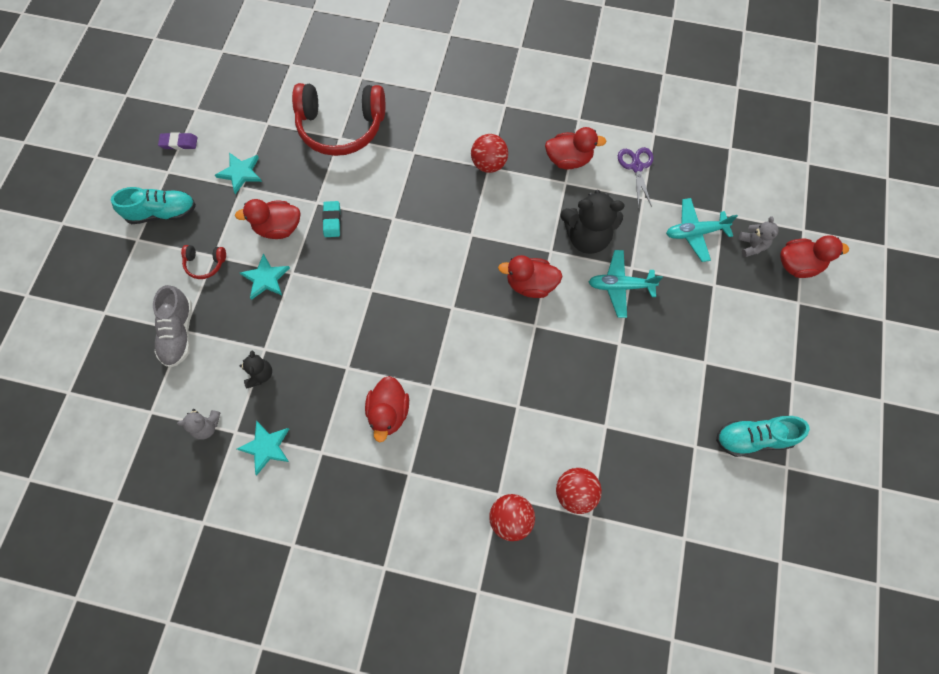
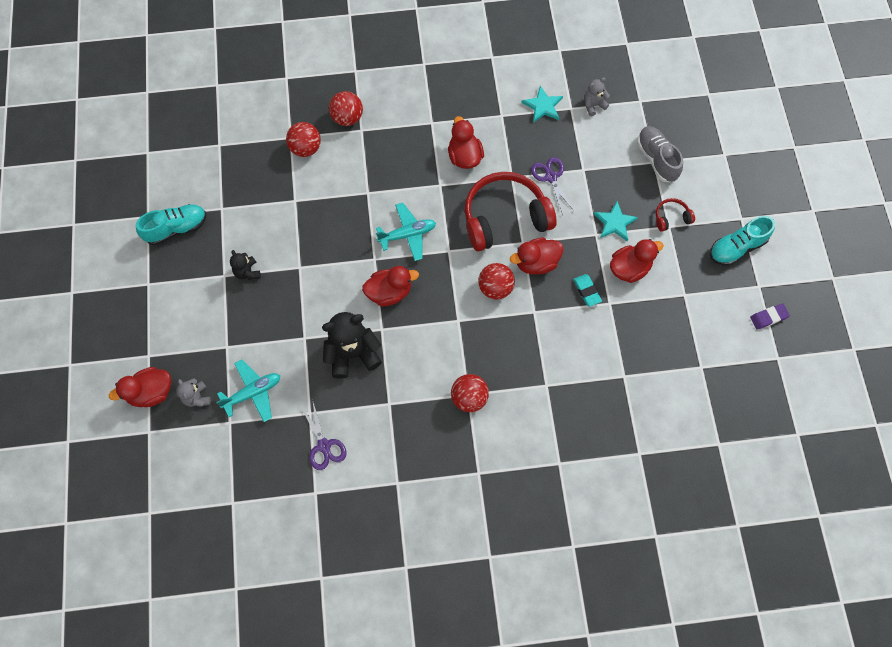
camera: 160 degrees right, 0 degrees up
turquoise star [215,153,262,194] -> none
black teddy bear [240,350,272,388] -> black teddy bear moved to [230,250,261,280]
red headphones [292,83,385,156] -> red headphones moved to [465,172,557,251]
red duck [545,127,606,169] -> red duck moved to [510,237,564,274]
turquoise plane [589,250,663,318] -> turquoise plane moved to [376,203,436,261]
none -> red ball [478,263,515,300]
none -> purple scissors [531,157,575,215]

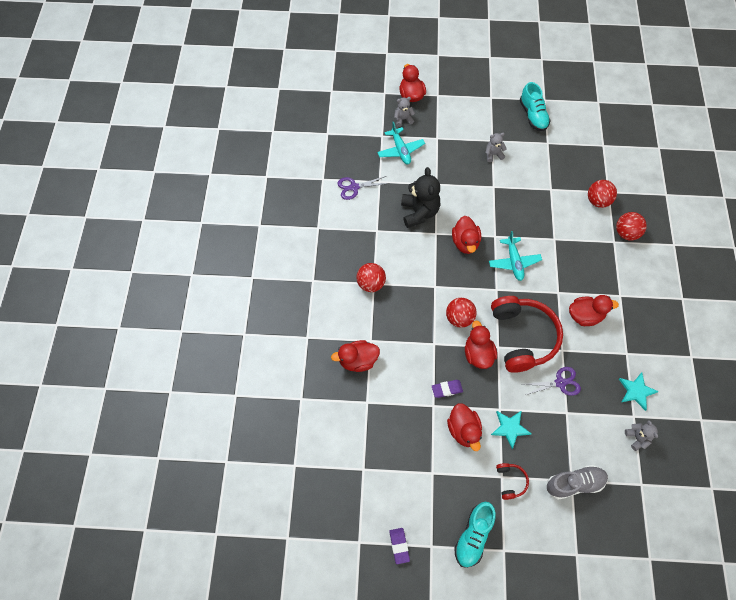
camera: 100 degrees right, 5 degrees down
black teddy bear [230,250,261,280] -> grey teddy bear [485,133,507,162]
turquoise eraser [573,274,602,307] -> purple eraser [432,380,463,398]
turquoise shoe [710,216,775,266] -> turquoise shoe turned 135 degrees counterclockwise [454,502,496,568]
none -> red duck [331,340,380,372]

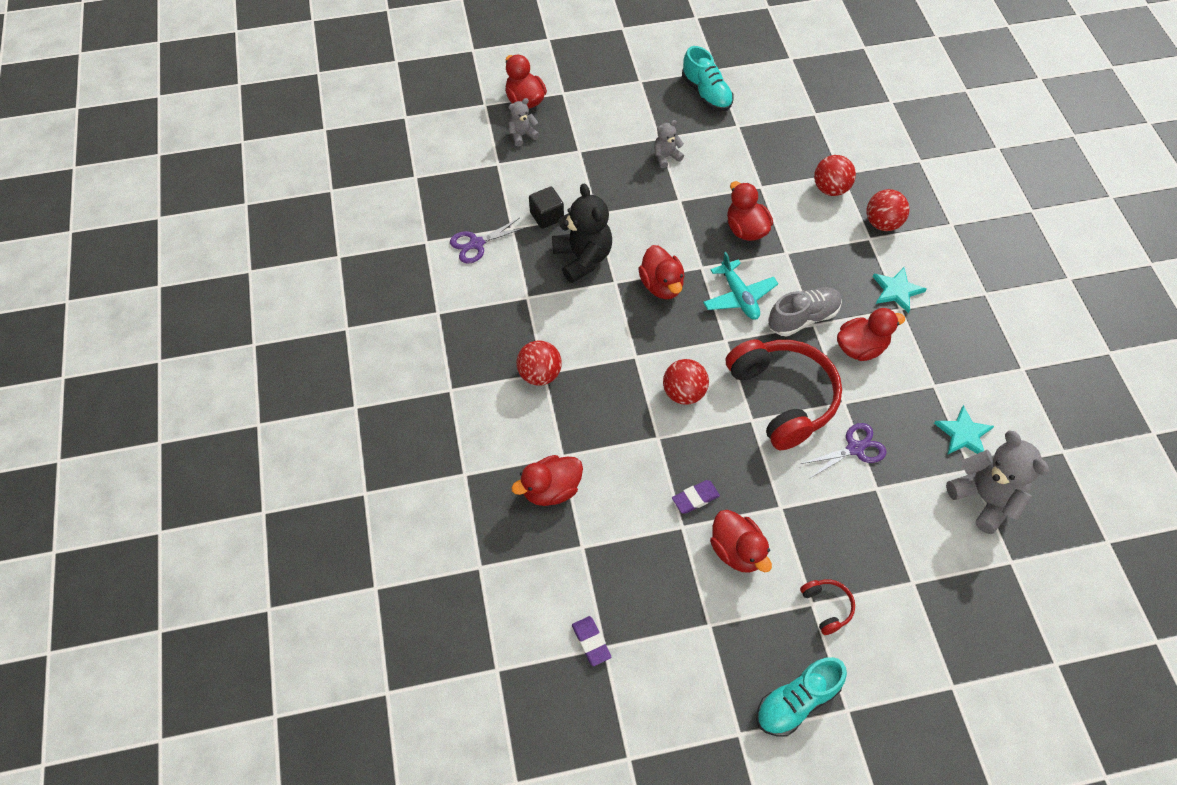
camera: 15 degrees left, 5 degrees down
turquoise plane [377,122,425,165] -> none
purple eraser [389,528,410,564] -> purple eraser moved to [572,616,611,666]
turquoise shoe [454,502,496,568] -> turquoise shoe turned 45 degrees clockwise [756,657,847,737]
red duck [465,320,497,369] -> red duck moved to [727,181,773,241]
turquoise star [491,411,532,449] -> turquoise star moved to [873,267,926,313]
grey shoe [547,465,608,500] -> grey shoe moved to [768,287,842,336]
grey teddy bear [625,420,658,451] -> grey teddy bear [946,430,1049,534], size x1.93
none -> black cube [529,187,564,229]

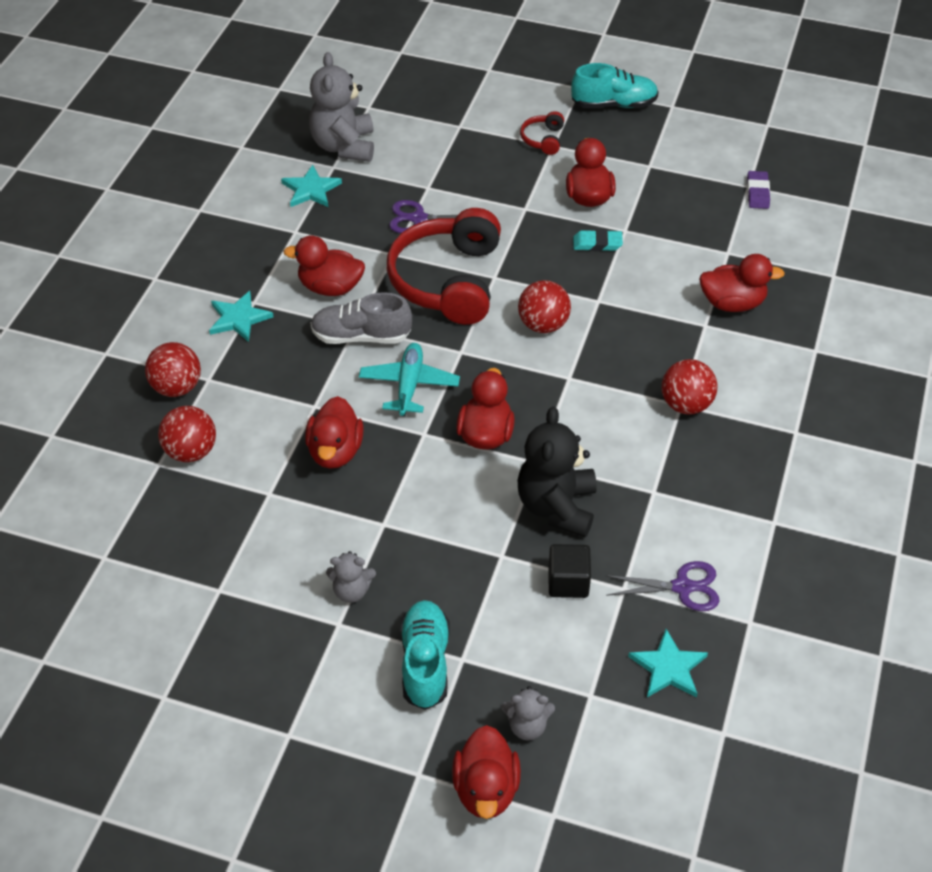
camera: 150 degrees left, 10 degrees down
purple eraser [672,480,720,514] -> turquoise eraser [573,230,623,251]
turquoise shoe [682,46,734,111] -> turquoise shoe moved to [400,600,450,710]
none -> turquoise star [628,629,708,698]

